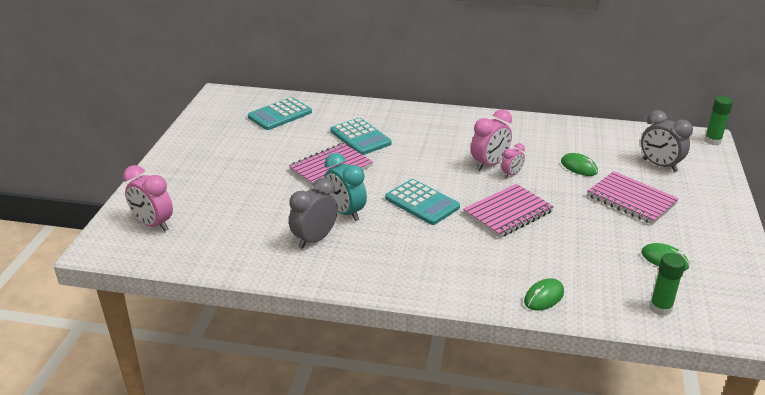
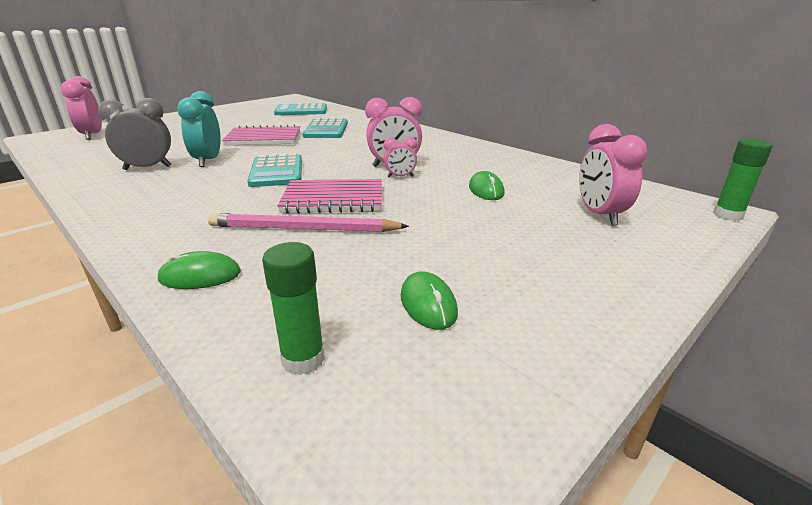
camera: 35 degrees right, 5 degrees down
pink notebook [587,171,679,225] -> none
grey clock [641,110,693,172] -> pink clock [579,124,647,226]
none -> pink pencil [208,213,409,232]

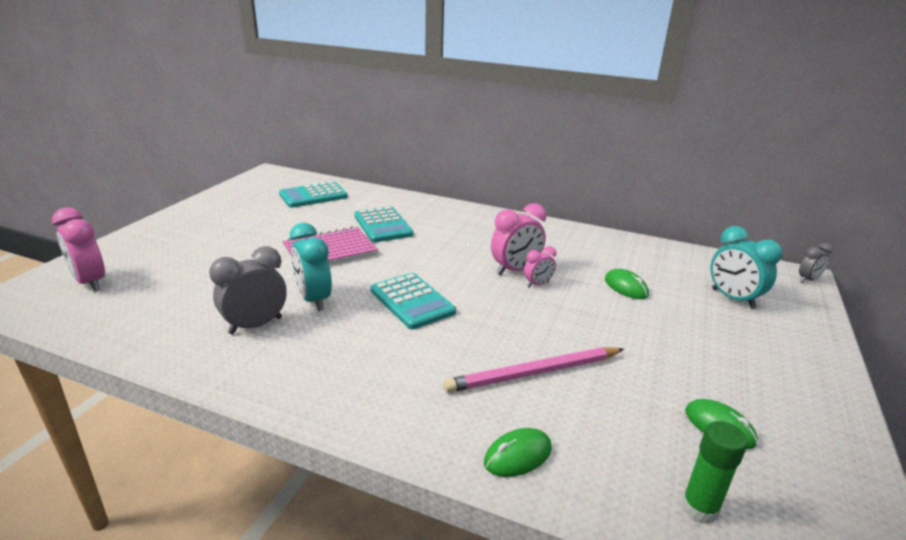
camera: 25 degrees left, 0 degrees up
pink notebook [277,179,382,214] -> none
pink clock [579,124,647,226] -> turquoise clock [711,226,783,309]
green glue stick [713,138,773,221] -> grey clock [799,243,833,283]

